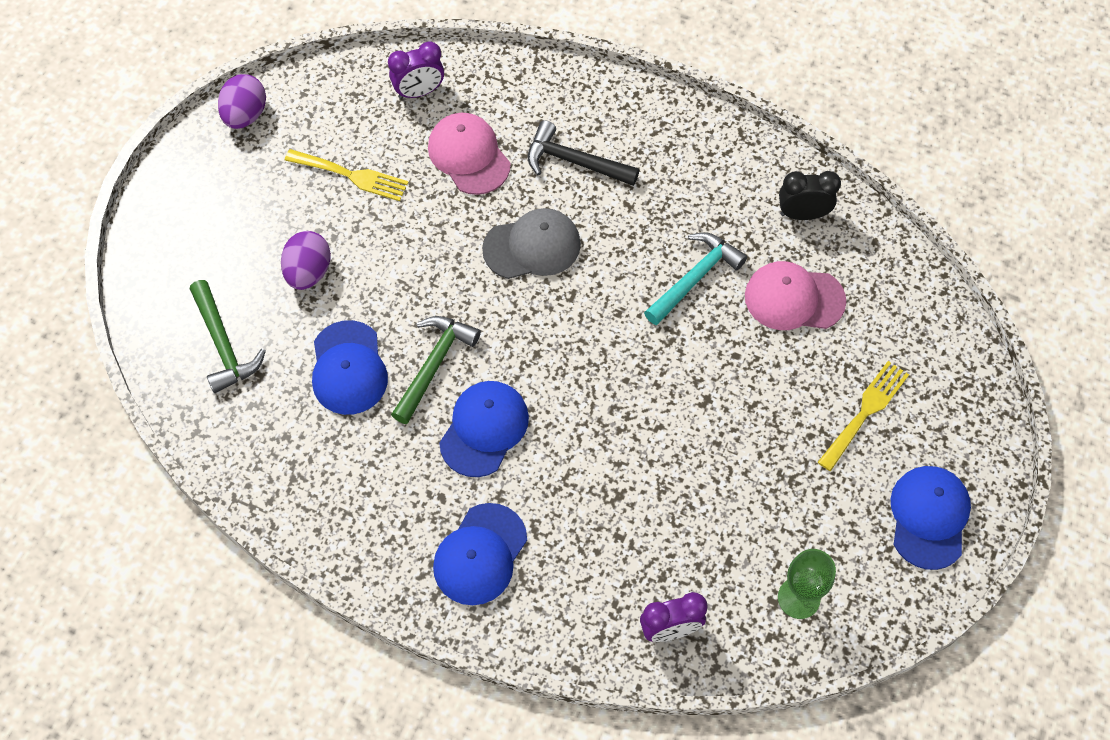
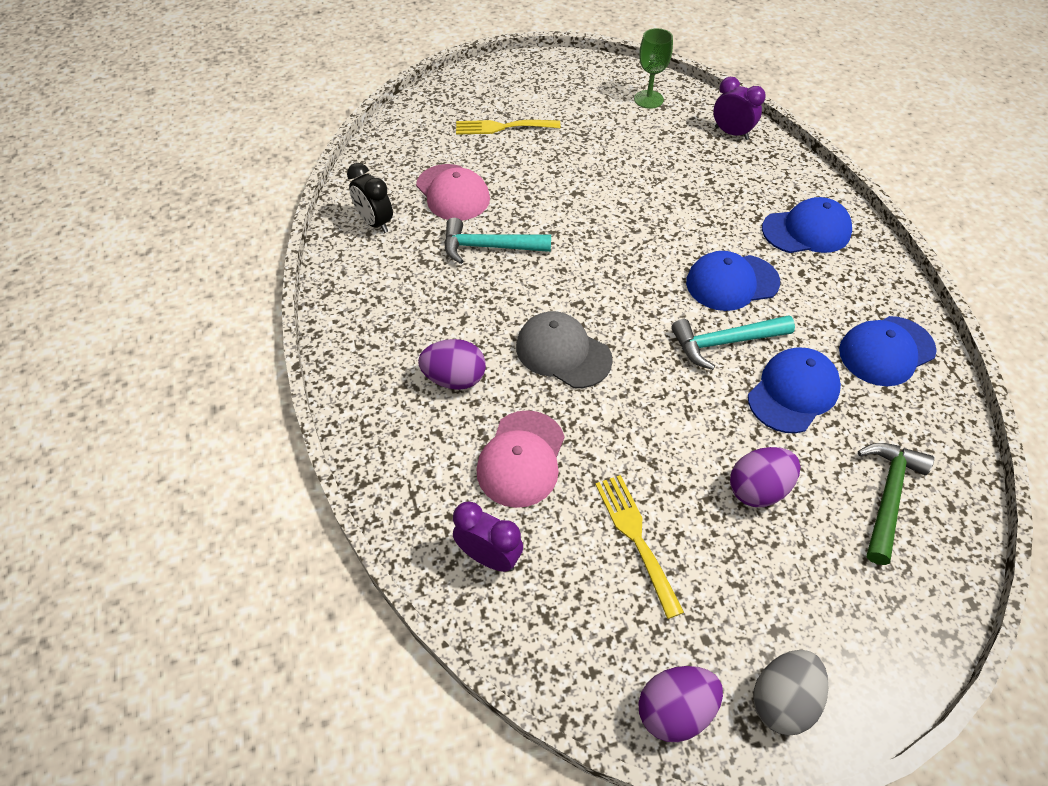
camera: 130 degrees left, 10 degrees down
green hammer [391,316,481,424] -> turquoise hammer [671,315,795,370]
black hammer [528,120,639,186] -> purple egg [418,339,486,390]
blue cap [891,466,971,570] -> blue cap moved to [839,316,937,386]
none -> grey egg [753,650,828,736]

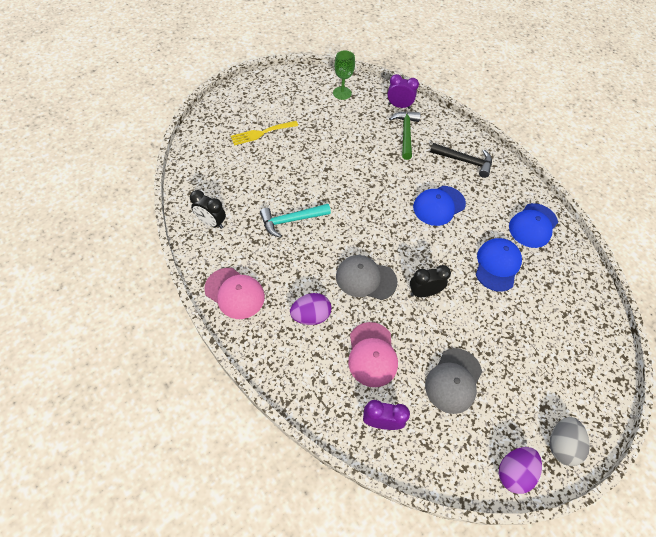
camera: 25 degrees left, 5 degrees up
pink cap [416,164,490,221] -> pink cap moved to [204,268,265,319]
yellow fork [595,475,684,619] -> grey cap [425,348,482,414]
turquoise hammer [671,315,795,370] -> none
purple egg [730,447,800,507] -> none
blue cap [762,197,852,253] -> black hammer [430,143,492,178]
green hammer [858,443,934,565] -> green hammer moved to [389,111,420,160]
none -> black clock [410,265,451,297]

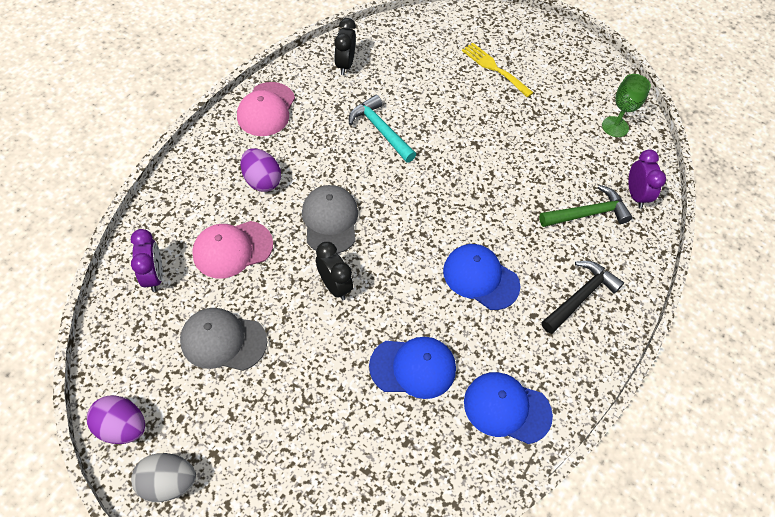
camera: 70 degrees right, 0 degrees up
black hammer [430,143,492,178] -> black hammer turned 135 degrees counterclockwise [541,261,624,334]

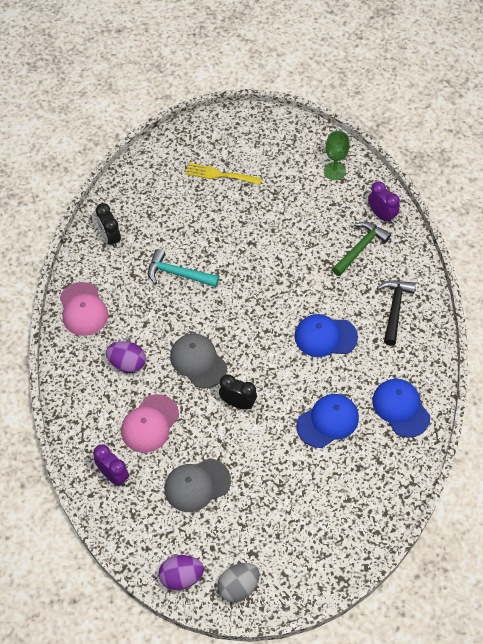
camera: 30 degrees left, 0 degrees up
blue cap [464,372,553,444] -> blue cap turned 75 degrees clockwise [372,379,430,438]

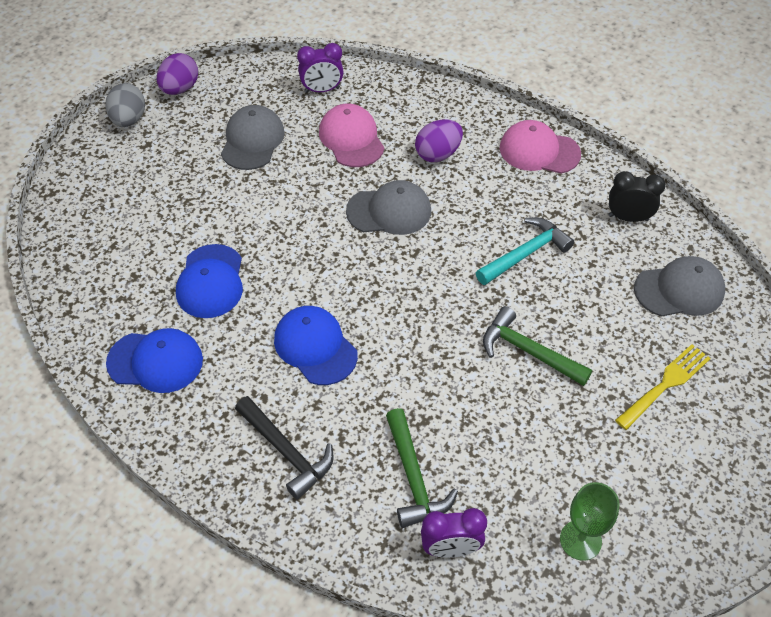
camera: 125 degrees right, 5 degrees down
black clock [219,374,257,410] -> none
blue cap [294,314,358,357] -> blue cap turned 75 degrees counterclockwise [274,306,358,385]
none -> green hammer [483,306,592,386]
none -> grey cap [634,256,725,317]

